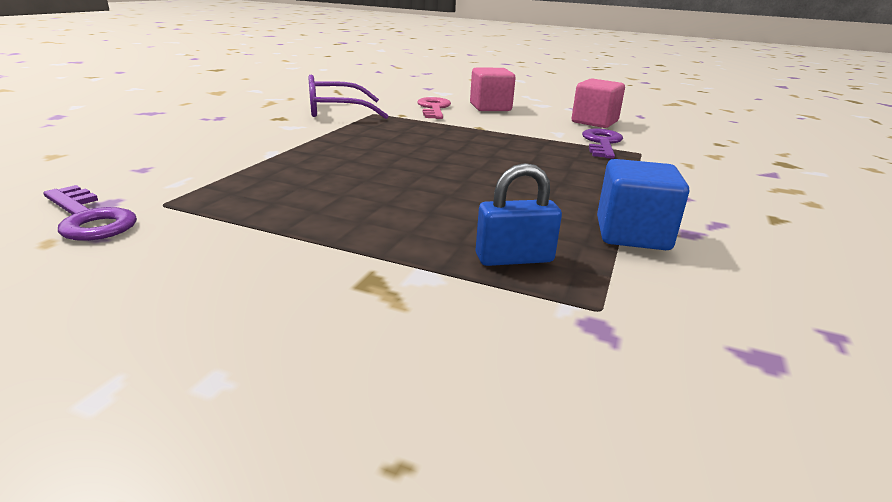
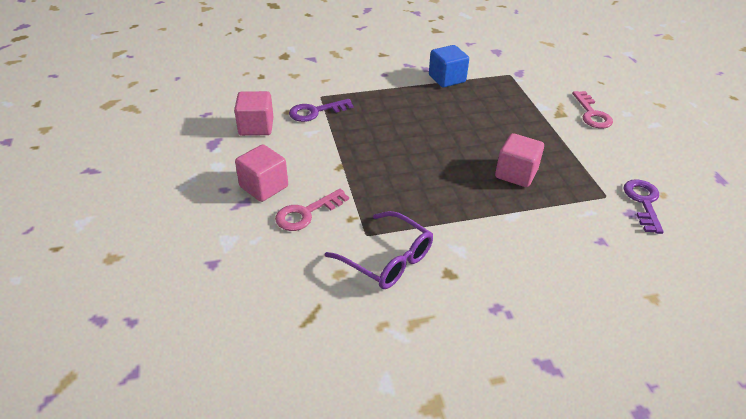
camera: 125 degrees left, 15 degrees up
blue padlock [475,163,562,266] -> none
none -> pink cube [495,133,544,187]
none -> pink key [572,91,613,128]

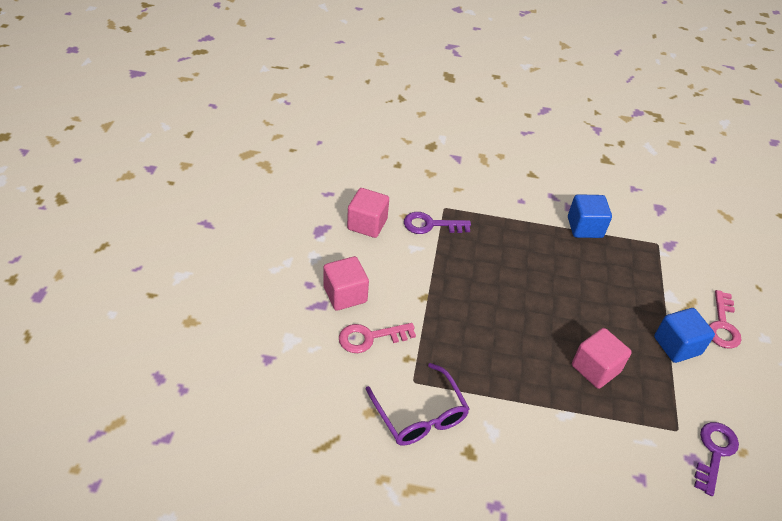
camera: 20 degrees right, 5 degrees up
none -> blue cube [654,308,715,363]

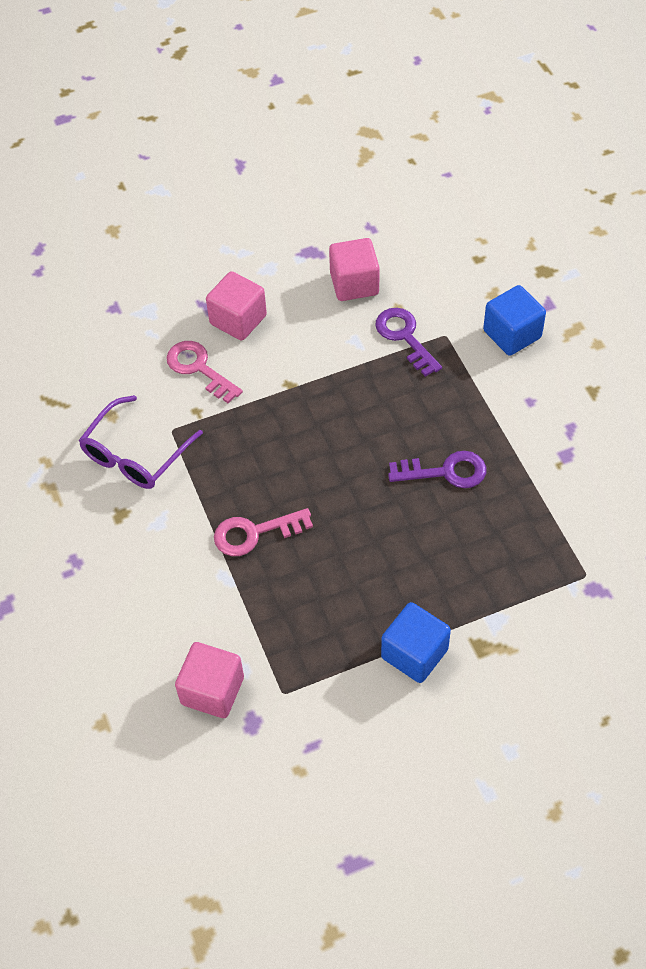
camera: 65 degrees right, 10 degrees up
blue cube [568,194,612,238] -> blue cube moved to [483,285,546,356]
pink cube [572,328,632,389] -> pink cube moved to [175,642,244,718]
purple key [694,422,739,496] -> purple key moved to [388,451,486,488]
pink key [709,290,742,349] -> pink key moved to [214,508,313,556]

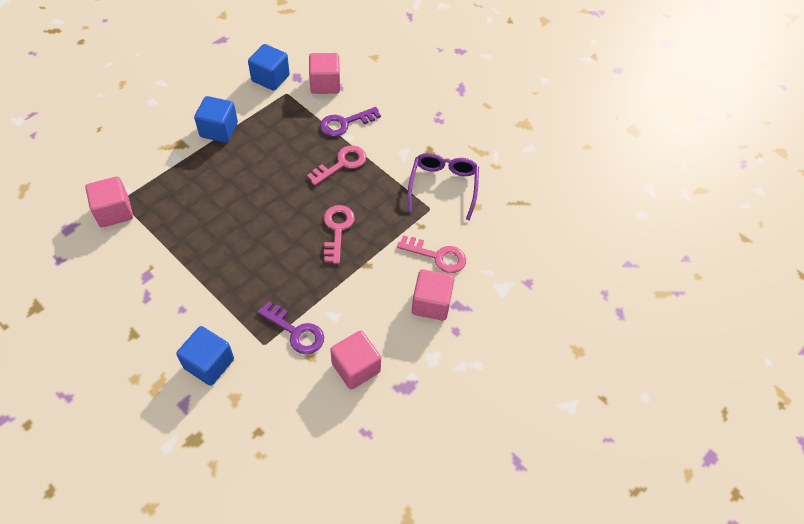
camera: 150 degrees right, 0 degrees up
purple key [388,451,486,488] -> purple key moved to [320,107,381,137]
none -> pink cube [85,177,133,227]
none -> blue cube [248,44,290,91]
none -> pink key [324,205,355,264]

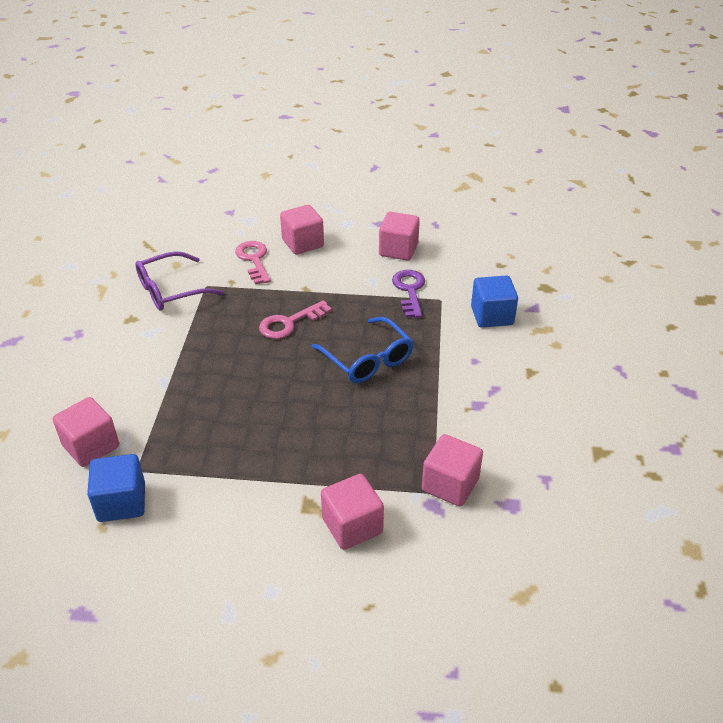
camera: 125 degrees left, 15 degrees down
blue cube [194,96,238,143] -> none
pink key [307,145,367,185] -> none
purple key [320,107,381,137] -> none
none -> blue glasses [311,317,414,383]
none -> pink cube [321,474,384,550]

